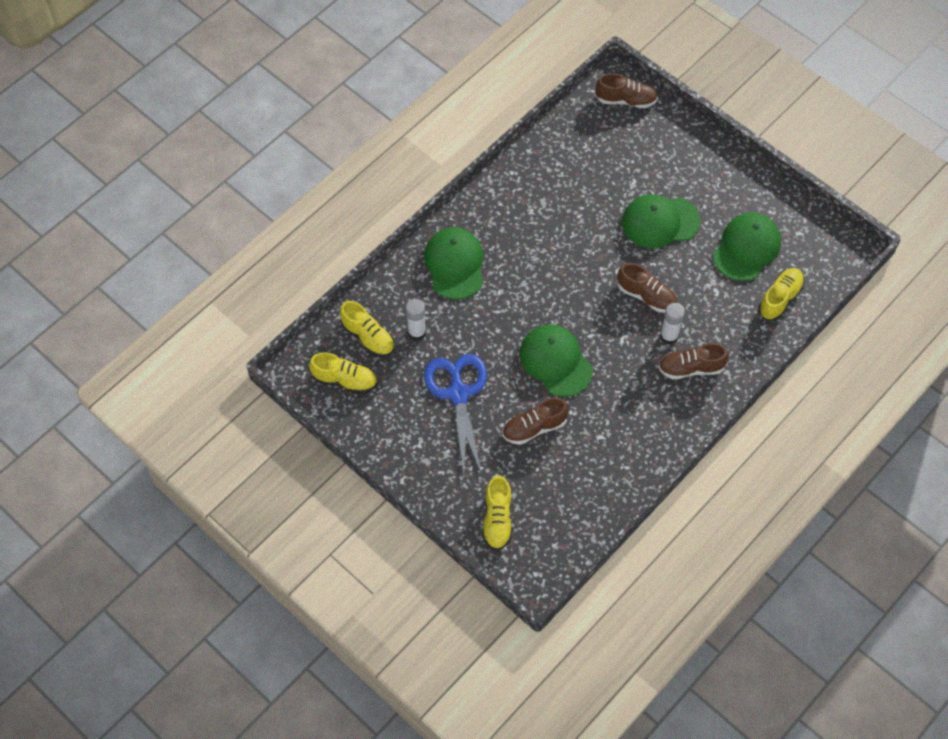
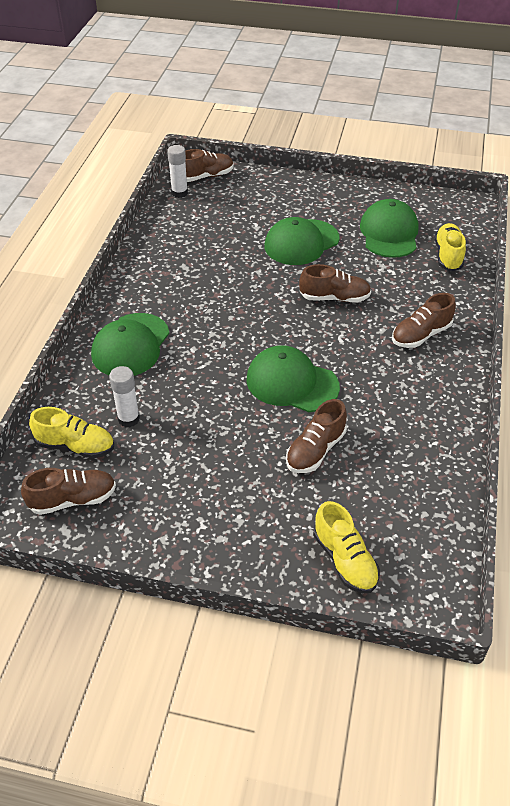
camera: 30 degrees left, 15 degrees down
yellow shoe [309,352,377,394] -> brown shoe [21,468,116,515]
green cap [424,227,483,299] -> green cap turned 120 degrees counterclockwise [91,313,170,376]
blue scissors [424,354,487,475] -> none
white glue stick [660,303,685,344] -> white glue stick moved to [167,145,188,198]

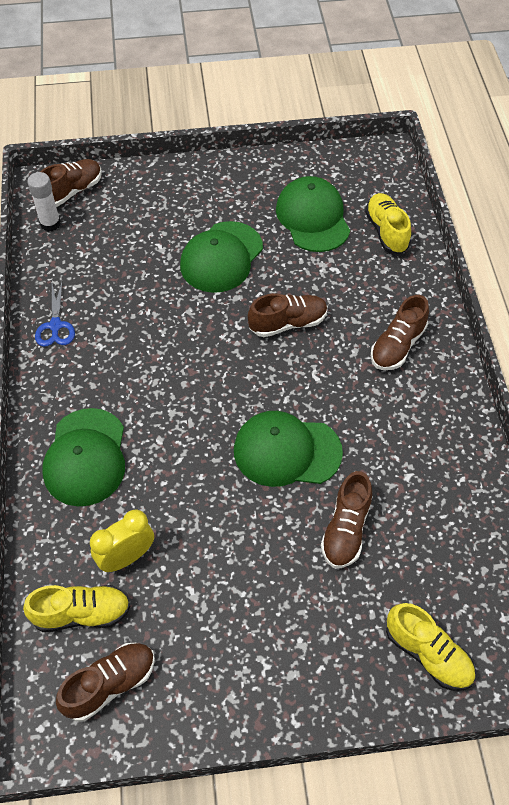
camera: 20 degrees left, 10 degrees up
white glue stick [109,366,140,427] -> yellow clock [90,510,154,572]
none -> blue scissors [35,282,75,347]

